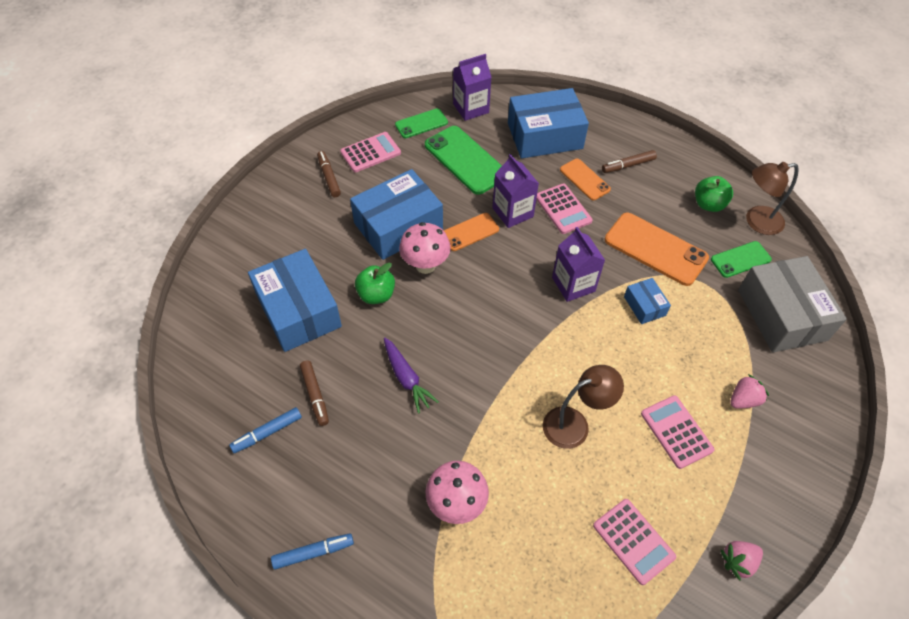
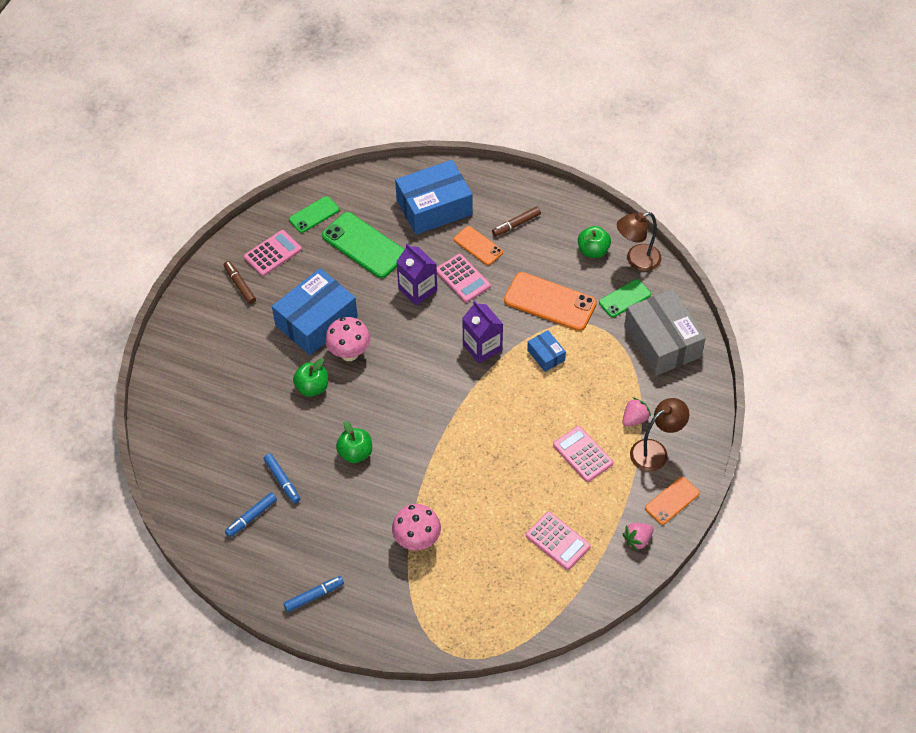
camera: 10 degrees left, 0 degrees up
blue box [248,249,342,352] -> none
brown marker [300,360,329,426] -> blue marker [264,454,300,503]
purple carrot [384,338,439,414] -> green apple [336,421,372,463]
orange phone [444,213,499,251] -> orange phone moved to [645,477,700,525]
purple carton [453,54,492,121] -> none
brown lamp [543,365,624,449] -> brown lamp moved to [630,398,689,472]

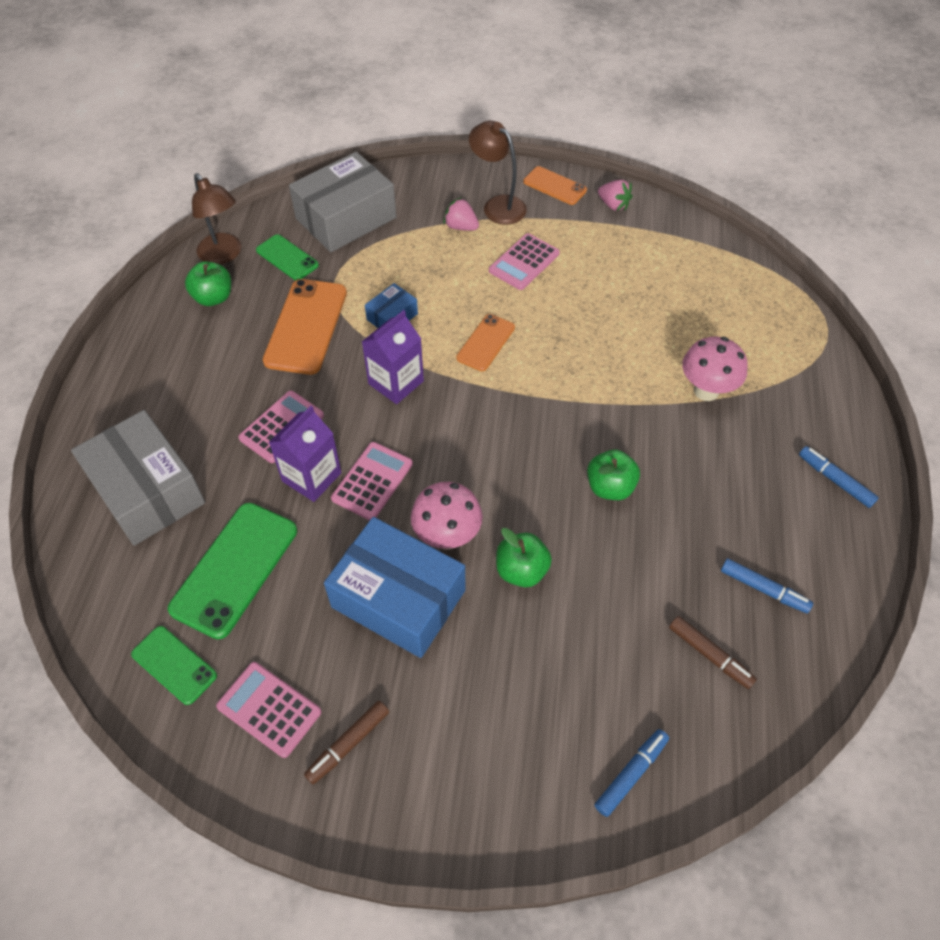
camera: 105 degrees left, 0 degrees up
blue marker [264,454,300,503] -> blue marker moved to [595,729,669,817]
blue box [395,160,473,235] -> grey box [71,410,205,546]
orange phone [454,226,503,265] -> orange phone moved to [456,314,515,371]
brown marker [492,207,541,237] -> brown marker moved to [669,616,757,689]
pink calculator [526,511,591,570] -> pink calculator moved to [331,442,413,520]

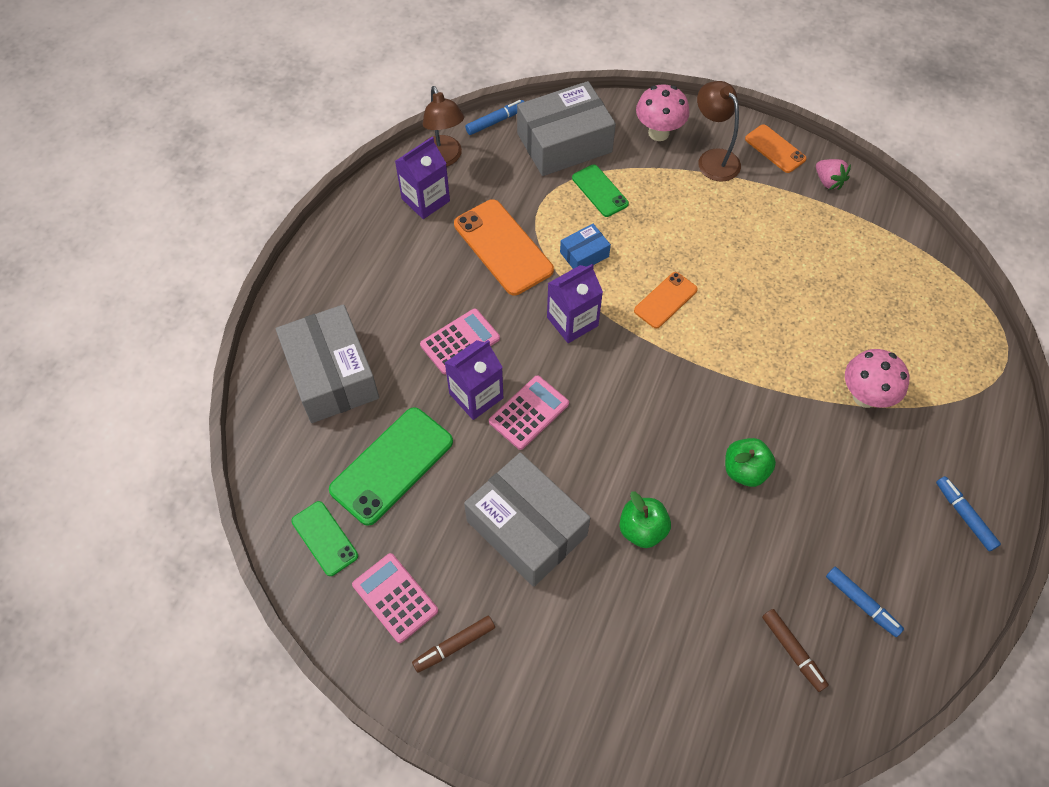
camera: 15 degrees right, 5 degrees up
green apple [185,261,231,306] -> purple carton [395,137,450,219]
green phone [256,234,319,280] -> green phone moved to [572,164,629,217]
orange phone [263,279,347,375] -> orange phone turned 60 degrees counterclockwise [454,199,554,295]
blue box [324,517,465,658] -> grey box [464,452,590,587]
pink mushroom [411,482,483,550] -> pink mushroom moved to [636,84,689,141]
pink strawberry [443,197,479,231] -> none
pink calculator [489,233,560,290] -> none
blue marker [595,729,669,817] -> blue marker moved to [465,100,524,135]

